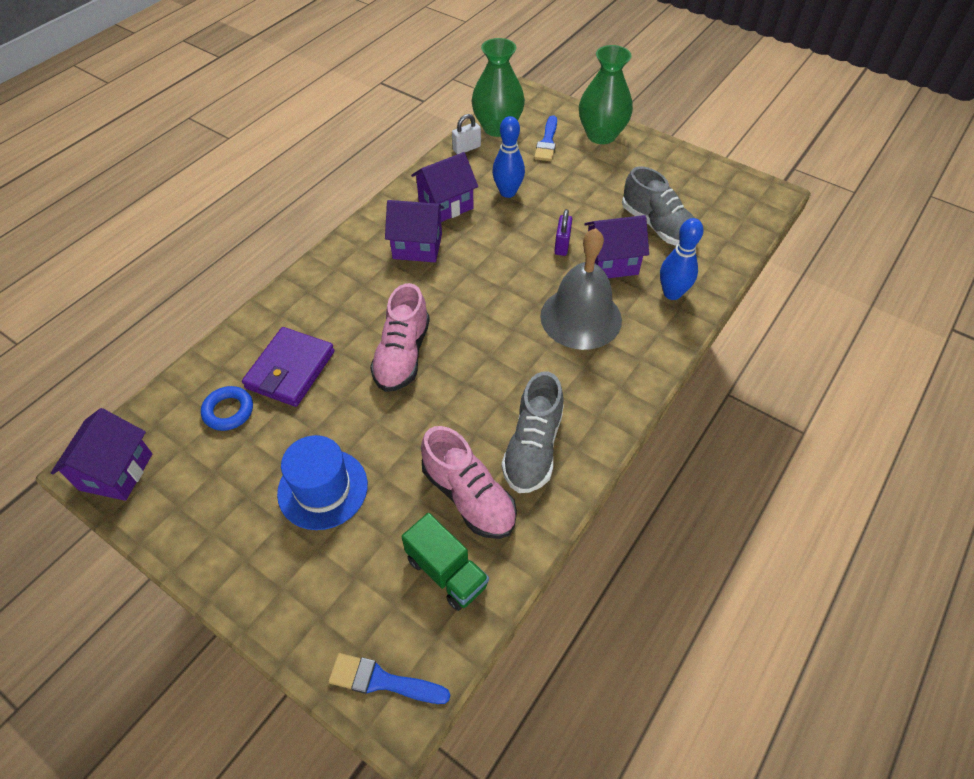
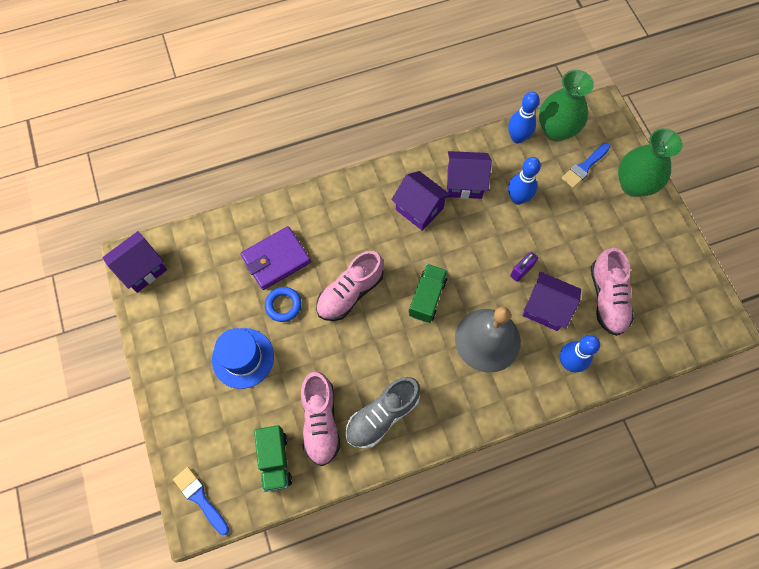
camera: 35 degrees right, 15 degrees up
blue ring [201,386,253,431] -> blue ring moved to [265,287,302,322]
white padlock [452,114,481,154] -> blue bowling pin [508,92,540,144]
grey shoe [622,167,695,246] -> pink shoe [591,248,634,336]
none -> green truck [409,264,448,323]

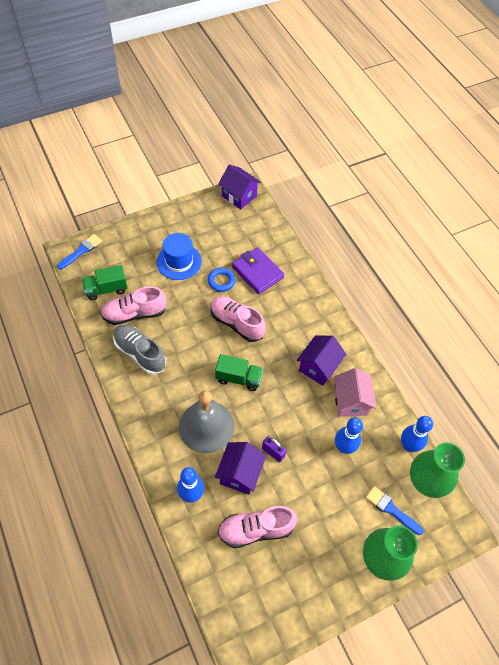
camera: 80 degrees right, 10 degrees down
purple house [447,151,492,199] -> pink house [334,368,376,417]

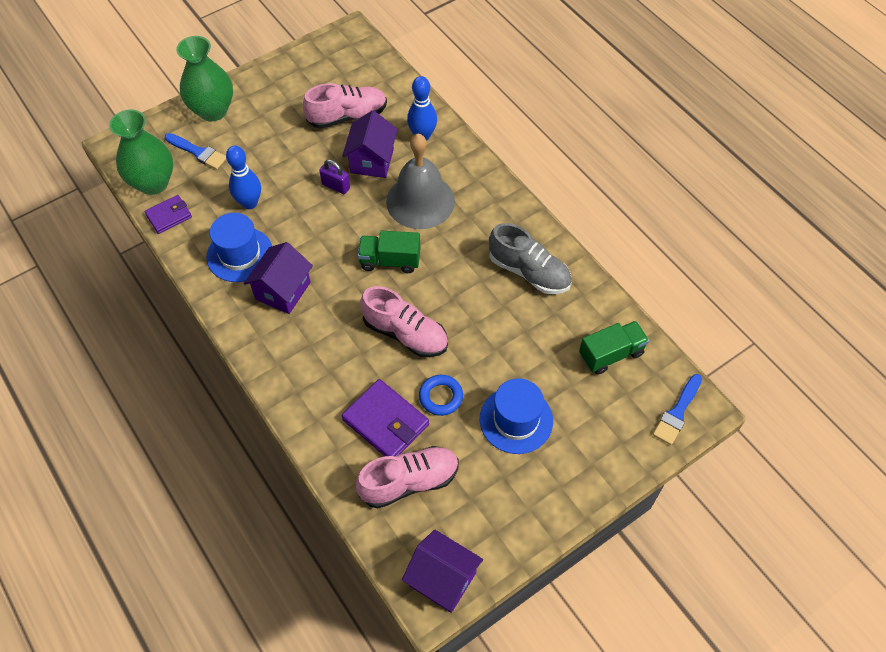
camera: 175 degrees right, 0 degrees up
pink shoe [101,286,167,325] -> pink shoe moved to [355,446,459,508]
pink house [334,368,376,417] -> blue hat [206,213,272,282]
blue bowling pin [401,416,433,452] -> purple wallet [144,195,192,234]

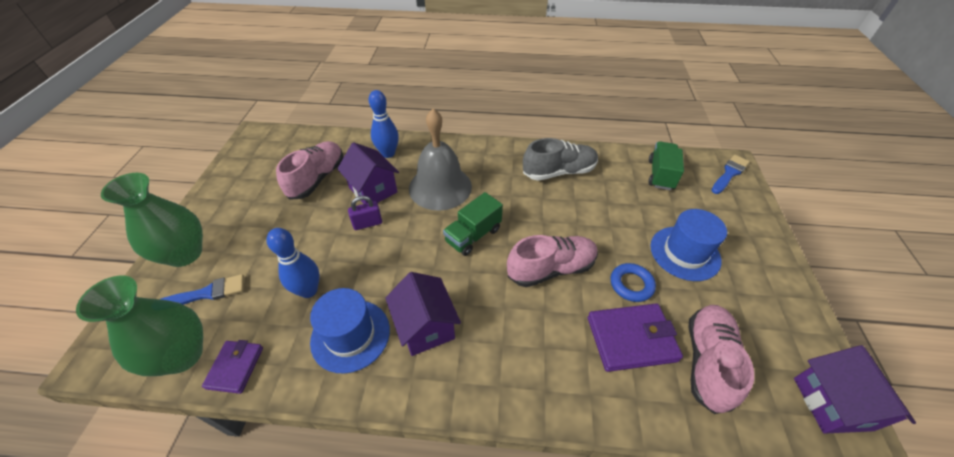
camera: 50 degrees left, 10 degrees down
purple house [402,529,483,613] -> purple house turned 75 degrees counterclockwise [794,345,916,433]
blue brush [653,374,702,445] -> blue brush turned 120 degrees counterclockwise [711,155,750,194]

